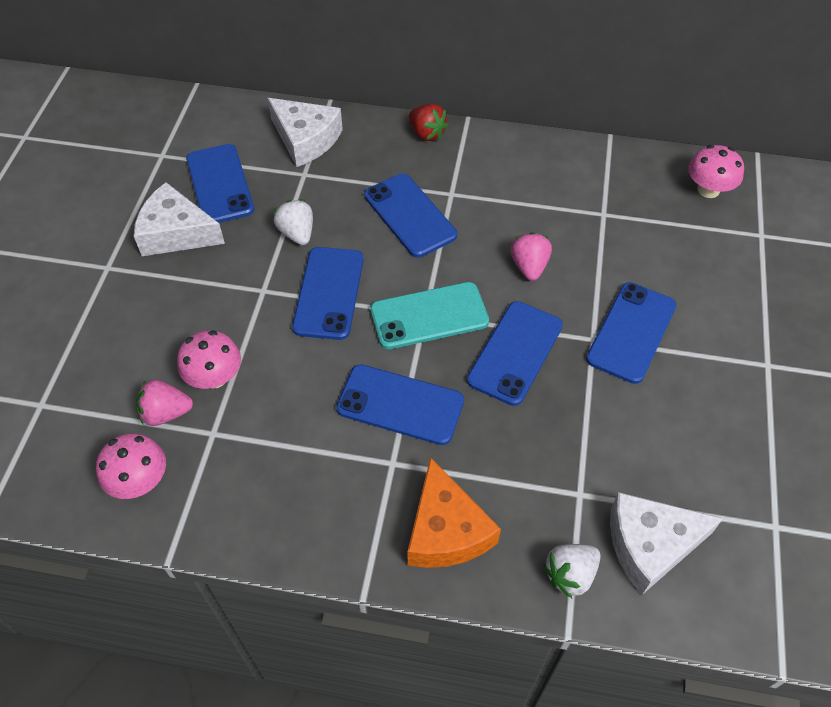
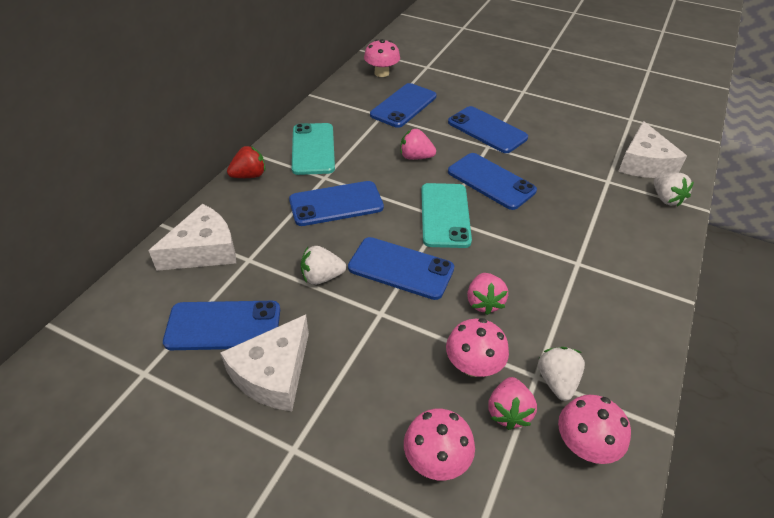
camera: 75 degrees left, 10 degrees down
blue phone [336,364,464,445] -> blue phone moved to [370,83,437,128]
orange cheese [407,457,501,568] -> none
none -> turquoise phone [292,123,335,175]
none -> pink mushroom [404,409,475,480]
none -> pink strawberry [467,273,508,315]
none -> white strawberry [538,347,585,401]

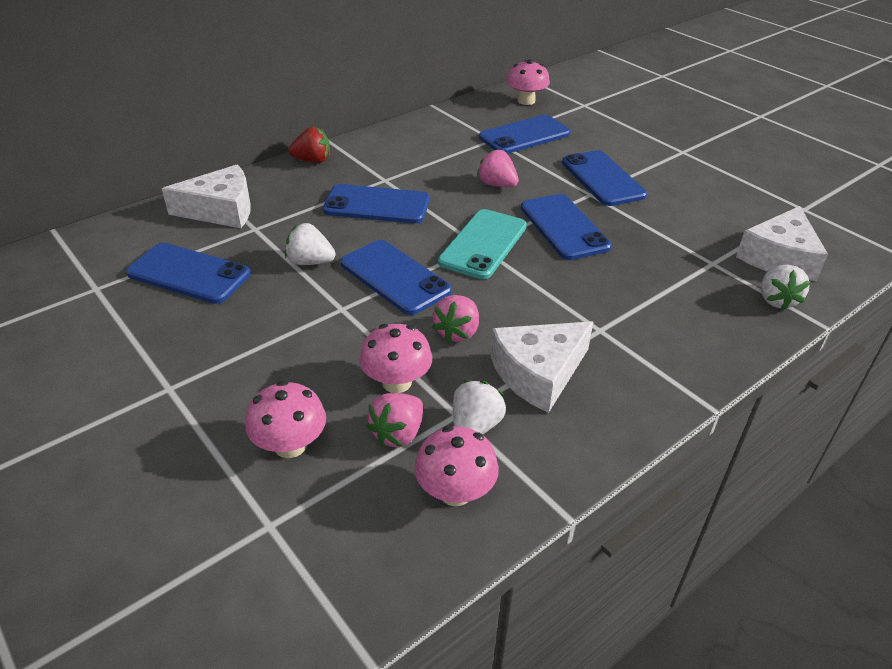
camera: 25 degrees right, 5 degrees down
white cheese [220,315,309,411] -> white cheese moved to [490,321,593,413]
turquoise phone [292,123,335,175] -> none

